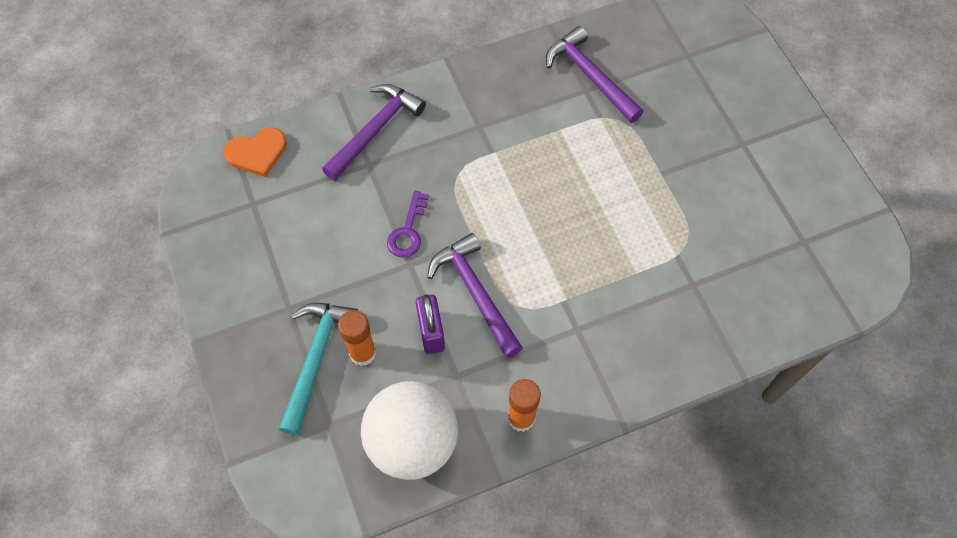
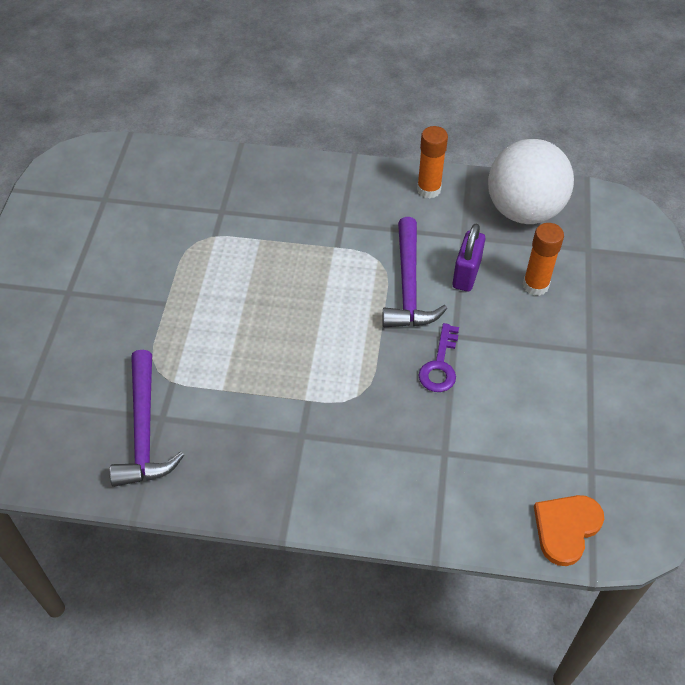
camera: 150 degrees left, 10 degrees down
orange heart [224,127,287,177] -> orange heart turned 60 degrees counterclockwise [534,495,604,566]
turquoise hammer [279,303,358,435] -> none
purple hammer [322,84,426,181] -> none
purple key [387,191,429,257] -> purple key turned 150 degrees clockwise [418,323,459,392]

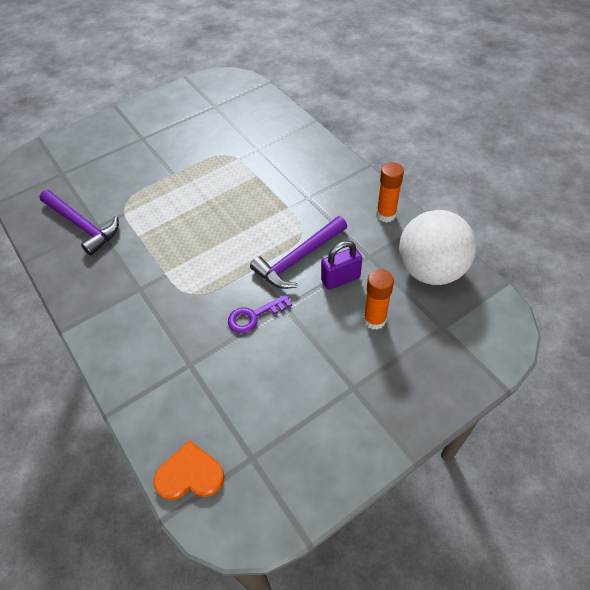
camera: 50 degrees right, 0 degrees up
purple hammer [110,350,184,487] -> purple hammer turned 90 degrees counterclockwise [39,190,119,256]

